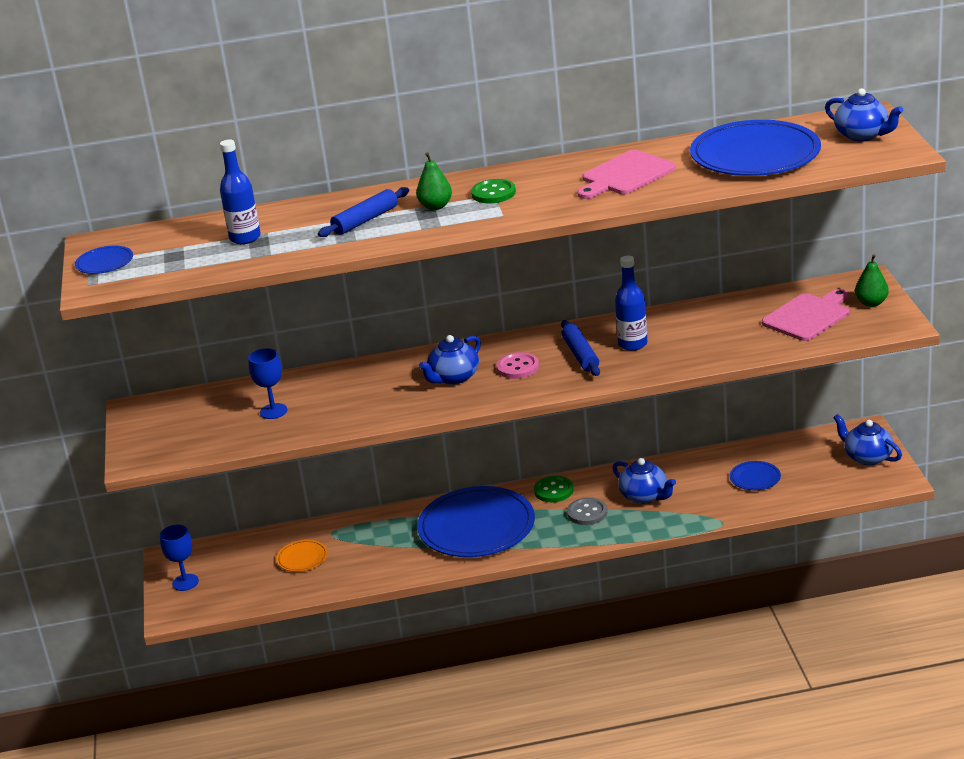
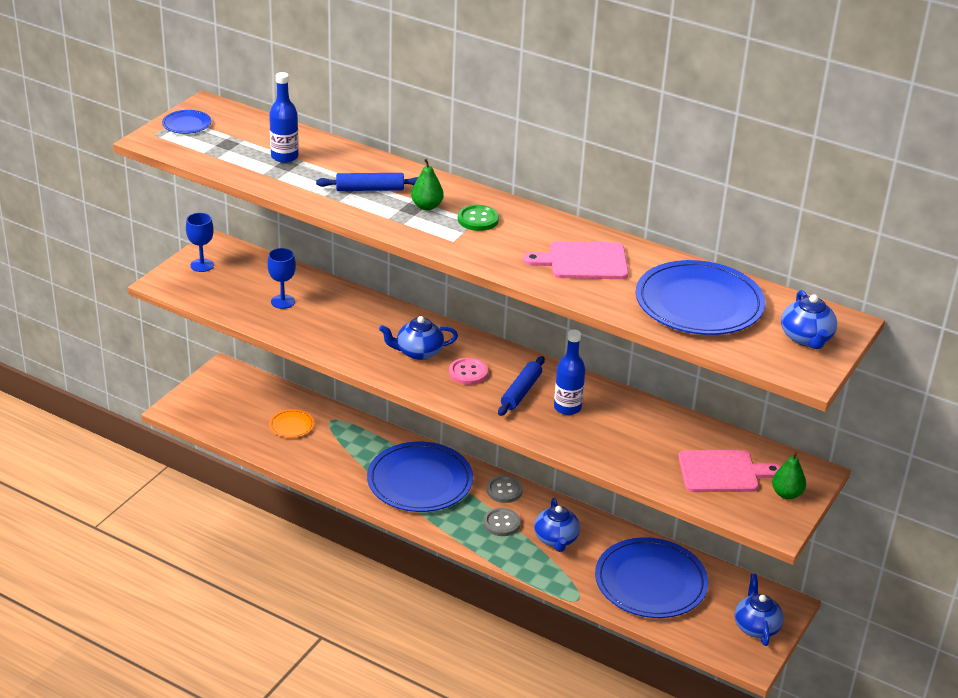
camera: 35 degrees right, 5 degrees up
blue goblet [160,525,199,591] -> blue goblet moved to [186,213,214,272]
green button [534,476,573,502] -> grey button [487,476,523,503]
blue plate [730,461,781,490] -> blue plate [595,537,708,618], size x2.29

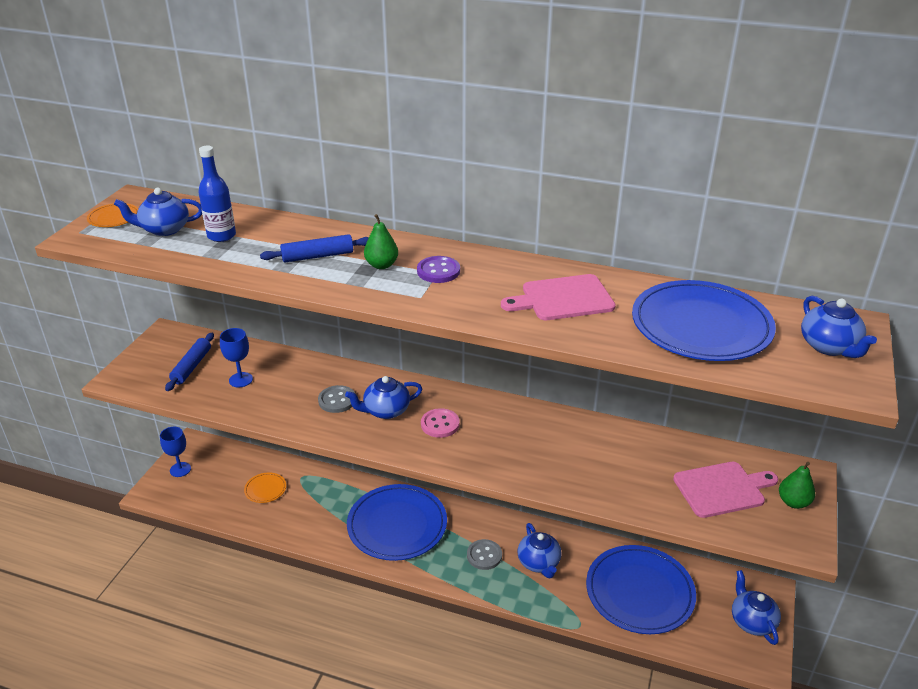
camera: 10 degrees left, 0 degrees up
blue plate [162,110,211,134] -> orange plate [87,203,138,227]
blue goblet [186,213,214,272] -> blue goblet moved to [160,427,191,477]
green button [458,205,499,231] -> purple button [417,256,460,283]
grey button [487,476,523,503] -> grey button moved to [318,385,355,413]
blue rolling pin [498,356,545,416] -> blue rolling pin moved to [165,333,214,391]
blue bottle [554,329,585,415] -> none
none -> blue teapot [114,188,202,236]

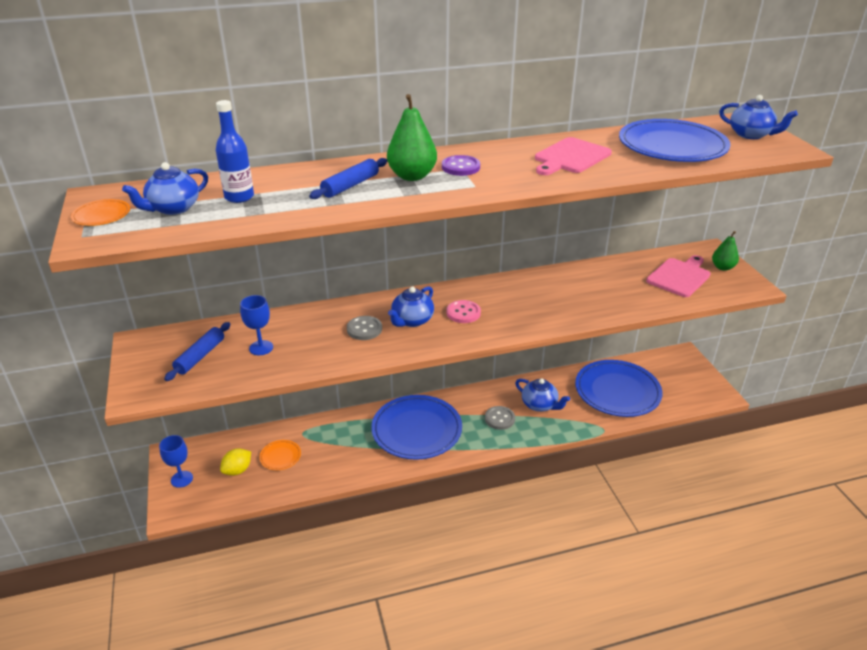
camera: 35 degrees left, 0 degrees up
blue rolling pin [165,333,214,391] -> blue rolling pin turned 45 degrees clockwise [164,322,231,381]
green pear [364,214,398,269] -> green pear [387,94,437,181], size x1.58
blue teapot [732,570,781,645] -> none
none -> yellow lemon [220,448,251,476]

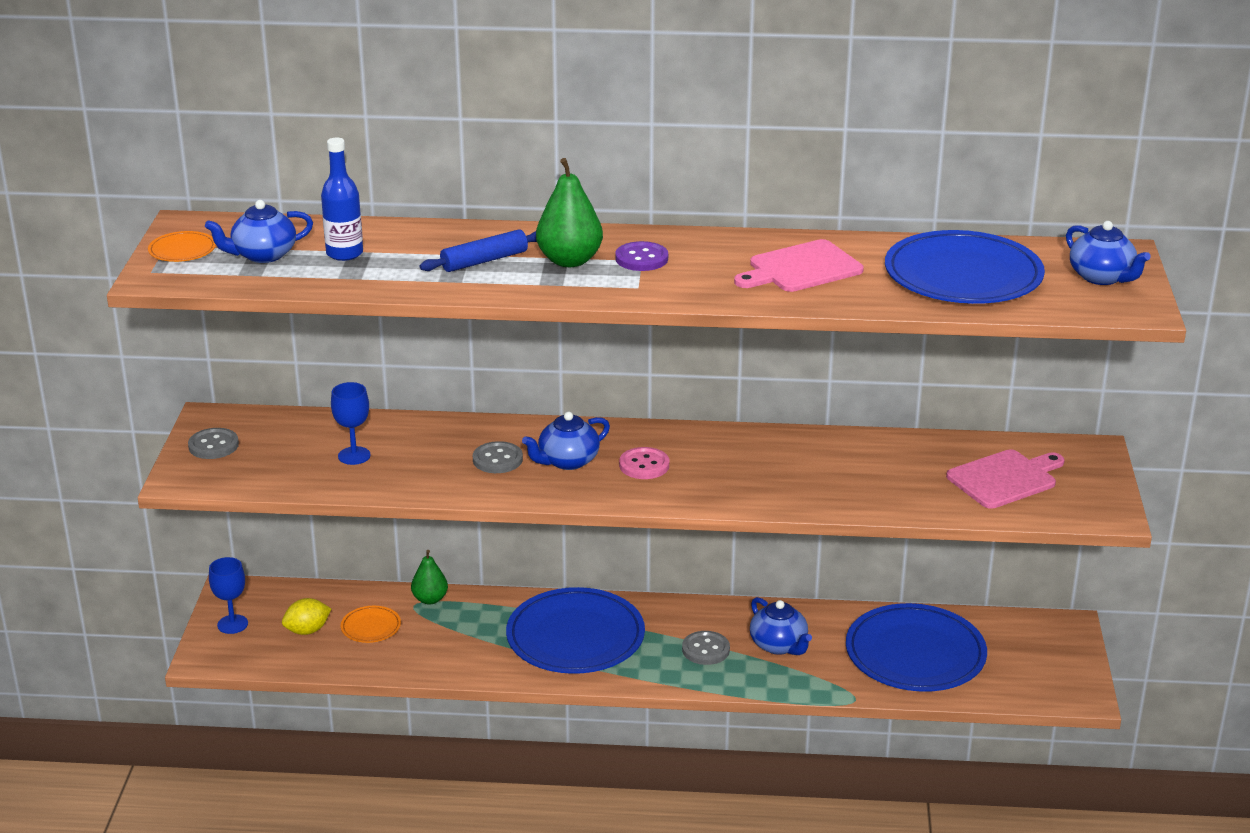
camera: 20 degrees right, 5 degrees down
blue rolling pin [164,322,231,381] -> none
green pear [712,231,739,271] -> green pear moved to [411,550,448,604]
none -> grey button [188,428,239,459]

